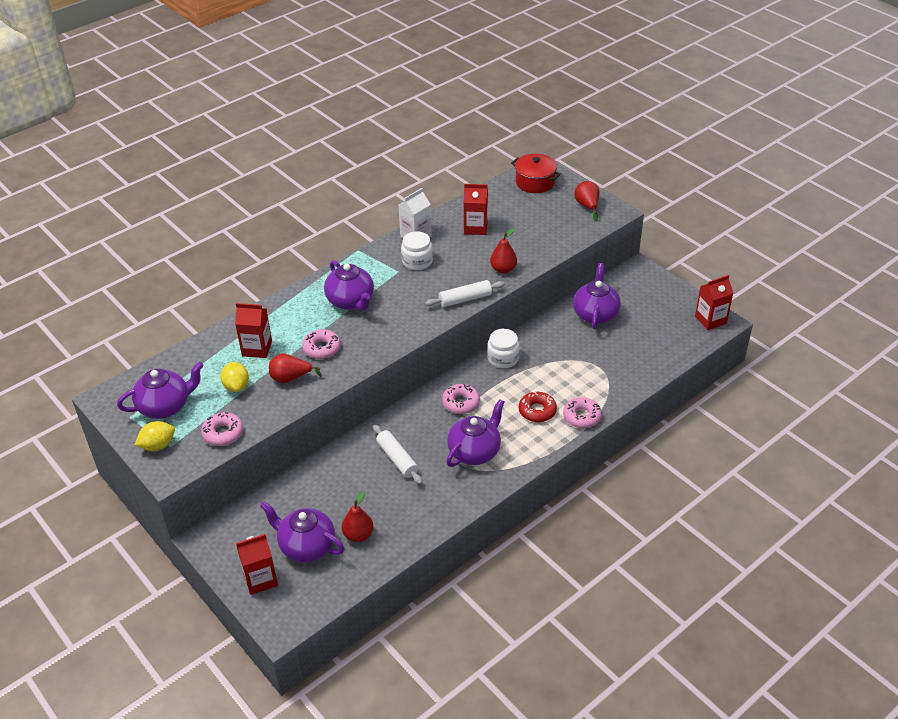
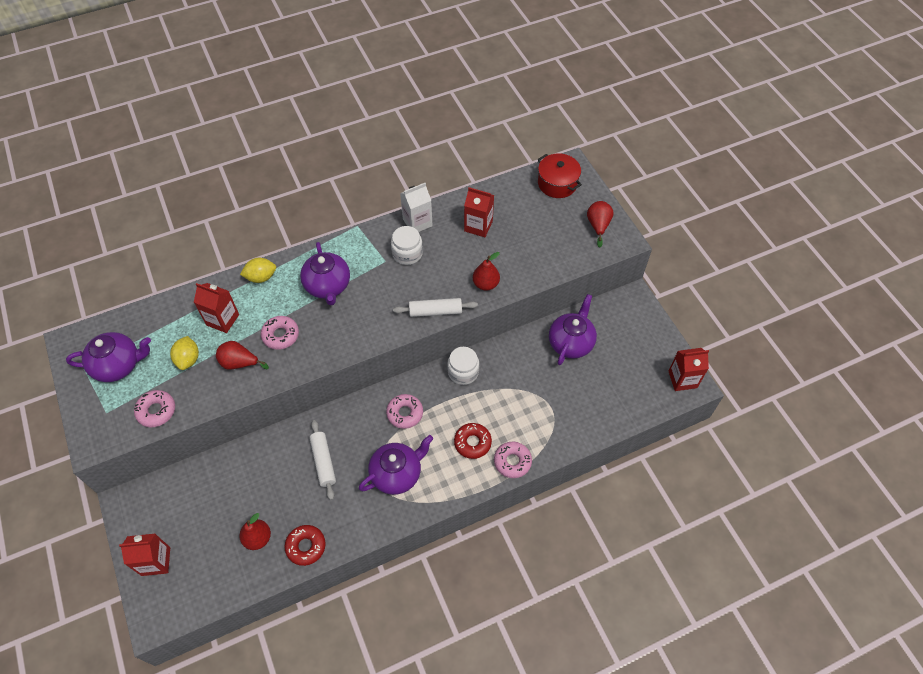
camera: 15 degrees right, 15 degrees up
yellow lemon [135,421,175,451] -> yellow lemon moved to [240,258,276,283]
purple teapot [260,501,344,562] -> none
none -> red donut [284,525,326,566]

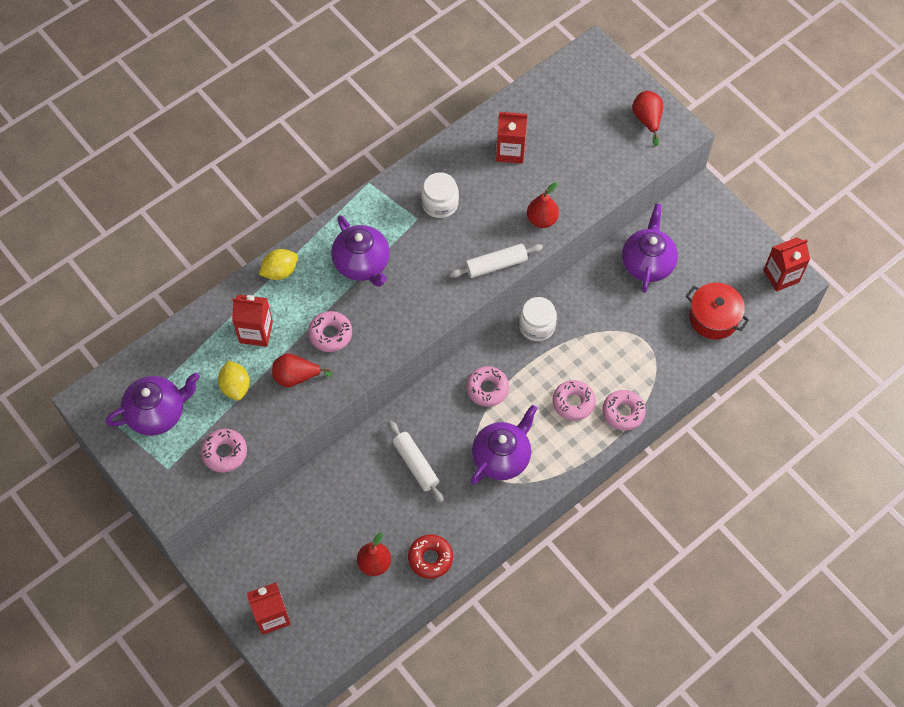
camera: 15 degrees left, 5 degrees up
white carton [400,183,433,232] -> none
red donut [454,423,492,459] -> pink donut [552,380,596,421]
red pot [538,154,582,198] -> red pot moved to [686,283,749,339]

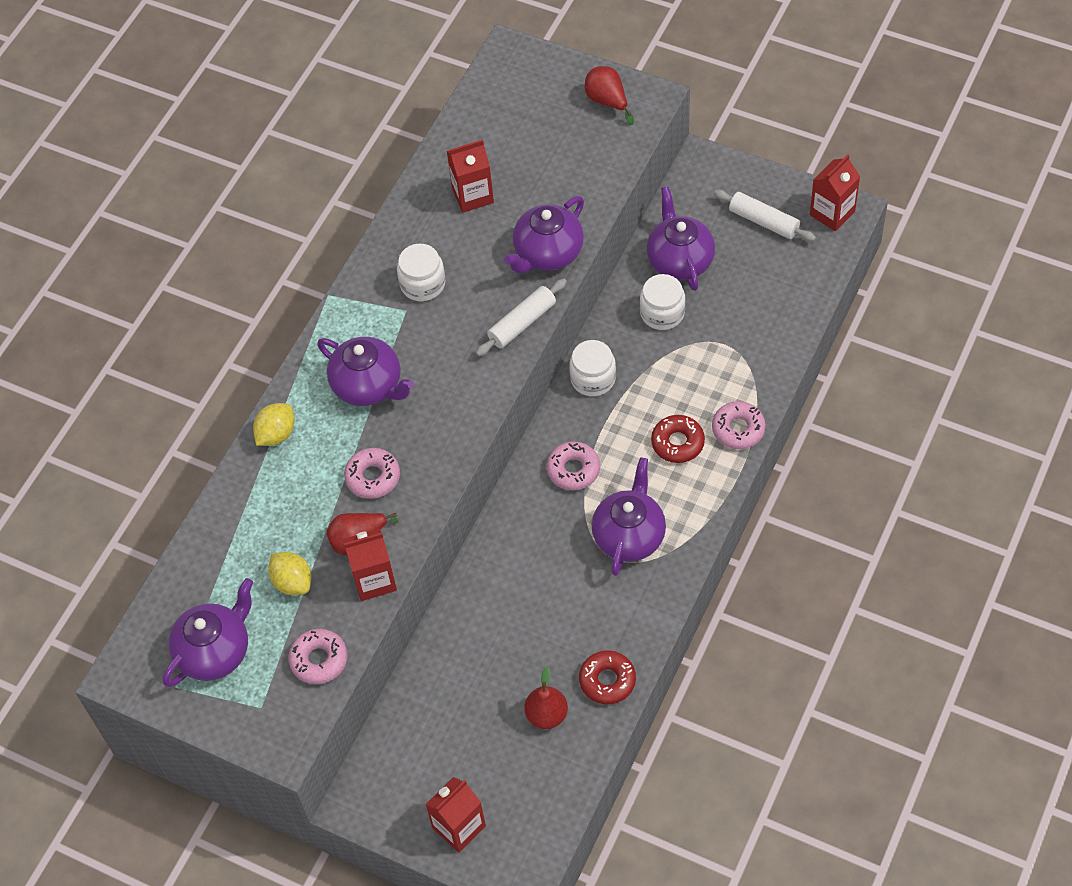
camera: 20 degrees left, 5 degrees down
red carton [232,295,273,347] -> red carton moved to [343,528,397,601]
white rolling pin [389,421,444,503] -> white rolling pin moved to [714,190,816,241]
red pear [527,182,559,228] -> purple teapot [504,196,584,273]
pink donut [552,380,596,421] -> red donut [651,415,705,463]
red pot [686,283,749,339] -> none
none -> white jar [640,274,686,330]

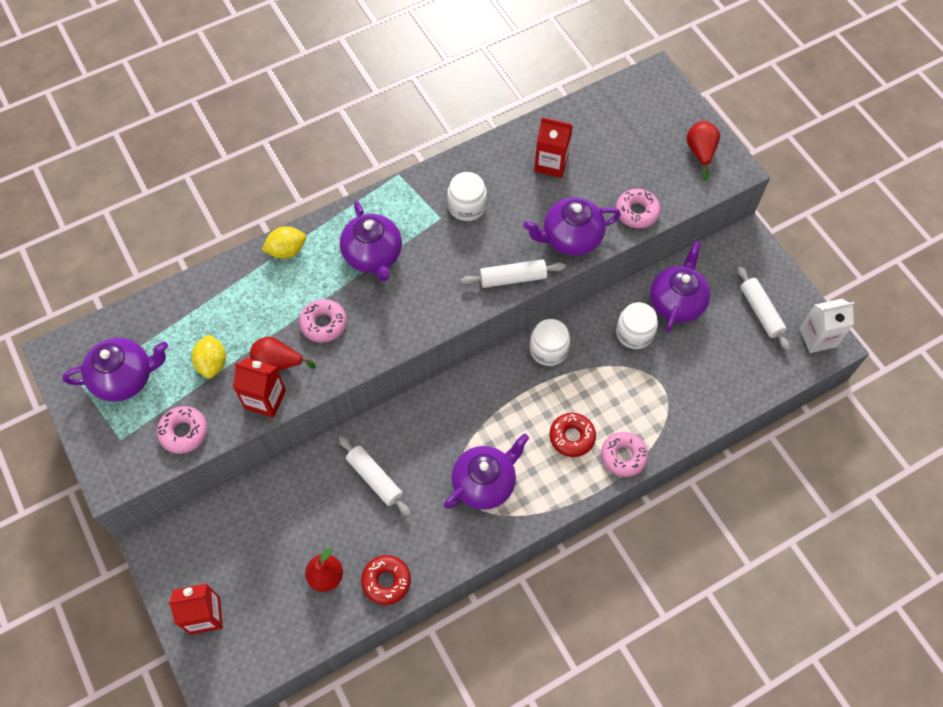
camera: 30 degrees right, 5 degrees up
pink donut [547,441,600,490] -> pink donut moved to [616,189,661,228]
red carton [810,155,860,231] -> white carton [799,299,854,353]
none -> white rolling pin [339,436,411,516]

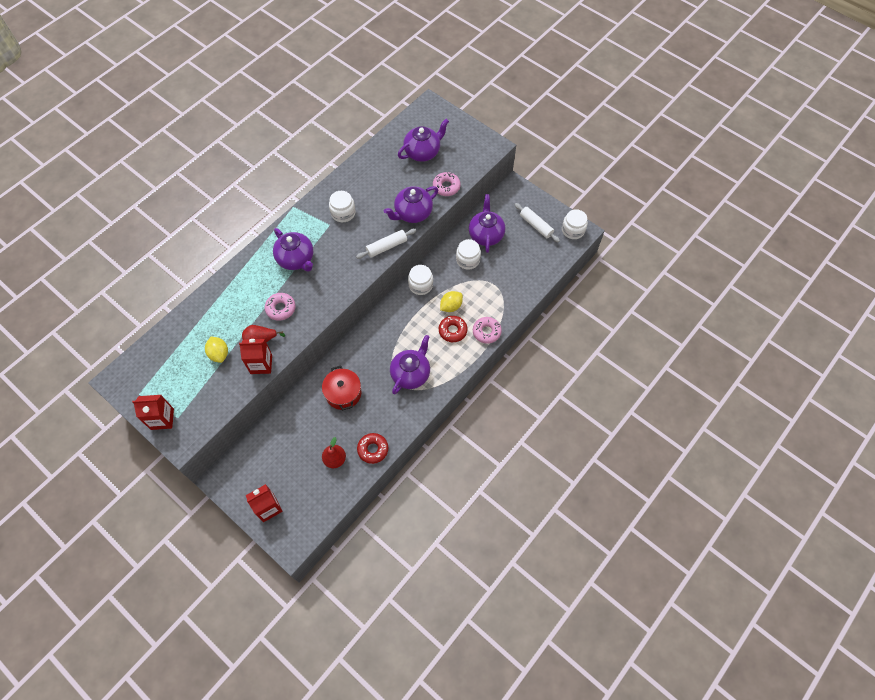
camera: 20 degrees left, 0 degrees up
purple teapot [62,338,168,402] -> purple teapot moved to [398,119,449,162]
pink donut [157,406,208,454] -> none
yellow lemon [262,226,306,259] -> yellow lemon moved to [440,291,463,312]
white rolling pin [339,436,411,516] -> red pot [322,366,361,410]
red carton [534,117,573,178] -> red carton moved to [132,395,174,430]
red pear [686,121,720,181] -> none
white carton [799,299,854,353] -> white jar [562,209,588,239]

